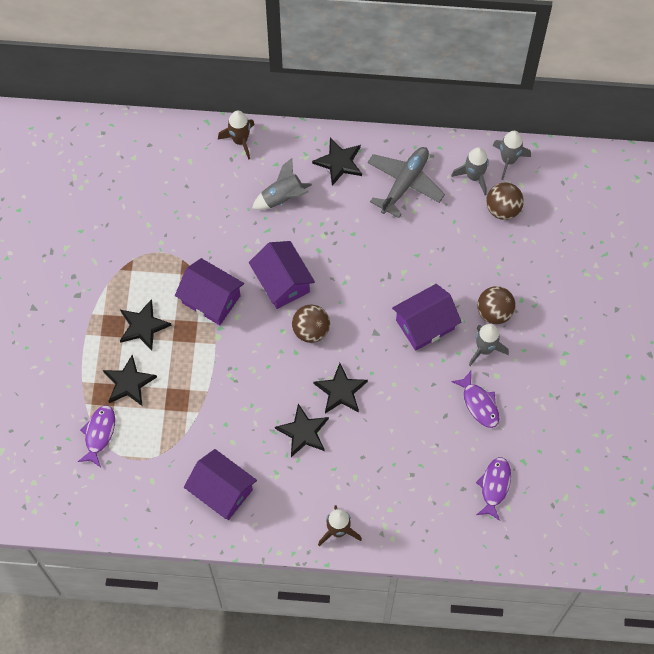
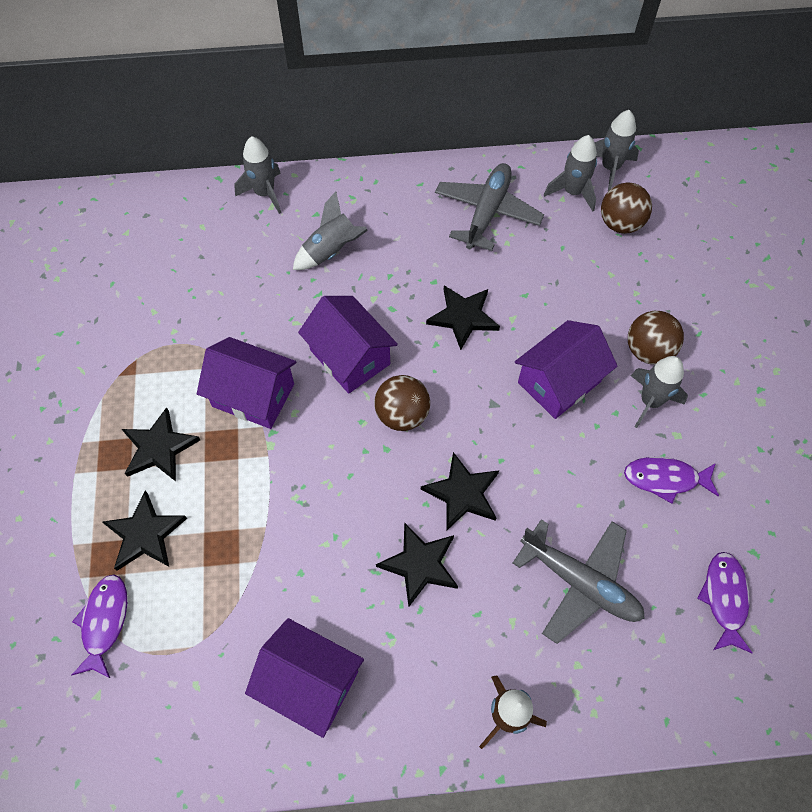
camera: 10 degrees left, 5 degrees down
brown rocket [218,111,255,160] -> grey rocket [234,136,281,214]
black star [312,138,362,186] -> black star moved to [426,285,500,350]
purple fish [451,371,499,428] -> purple fish turned 135 degrees clockwise [624,457,719,504]
none -> grey plane [513,519,645,644]

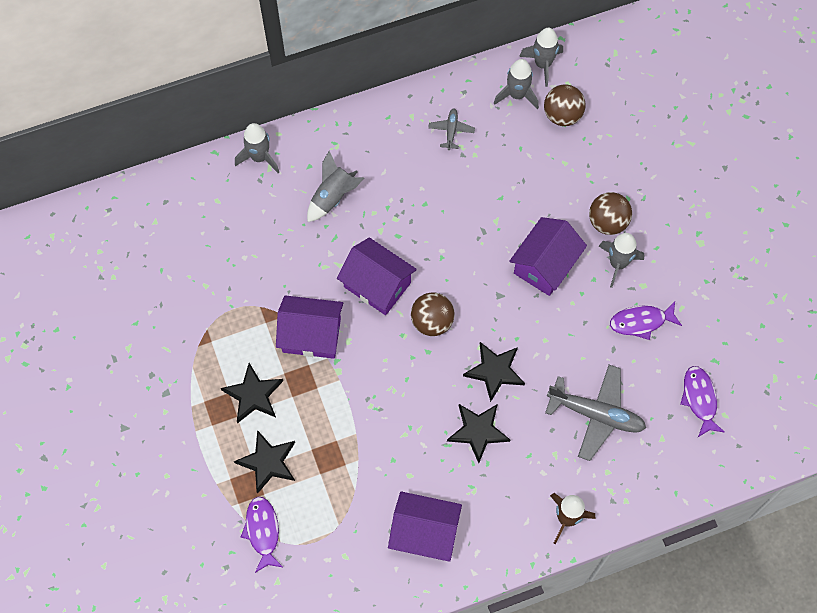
camera: 15 degrees left, 5 degrees up
black star [426,285,500,350] -> none
grey plane [435,163,544,251] -> grey plane [428,109,475,150], size x0.49

